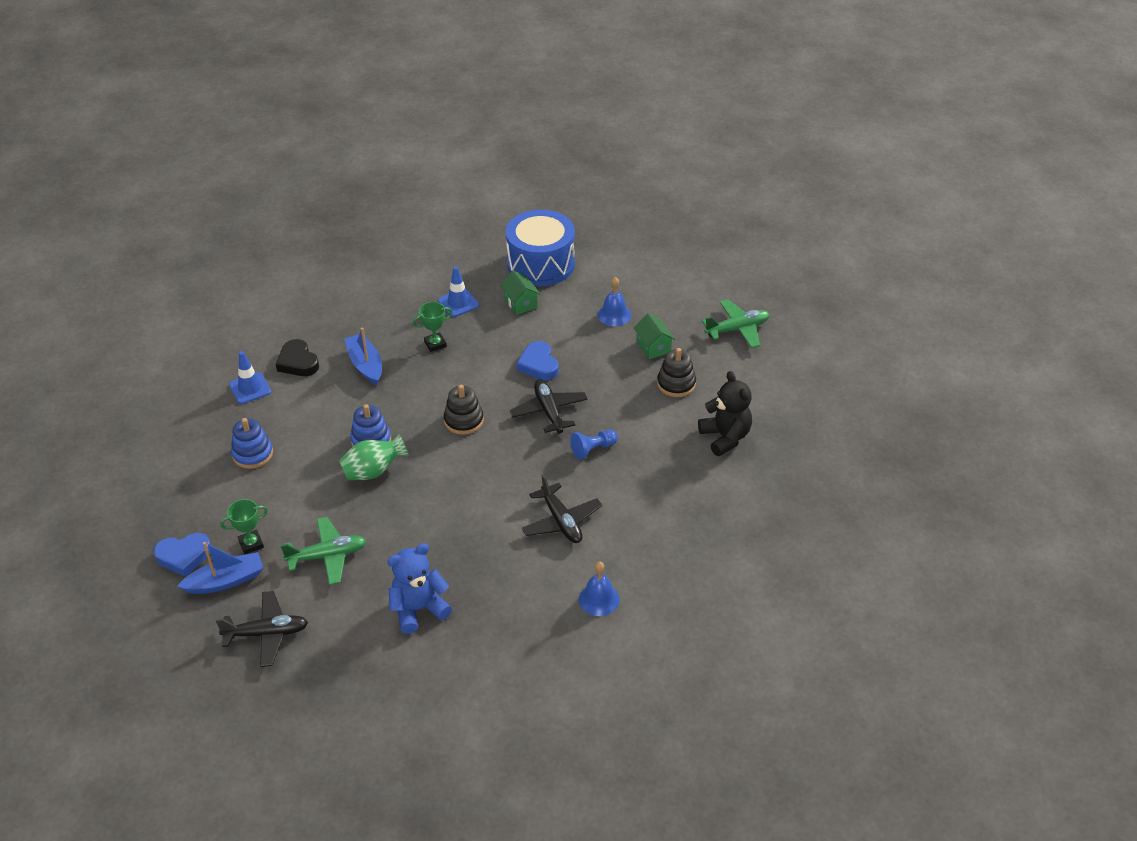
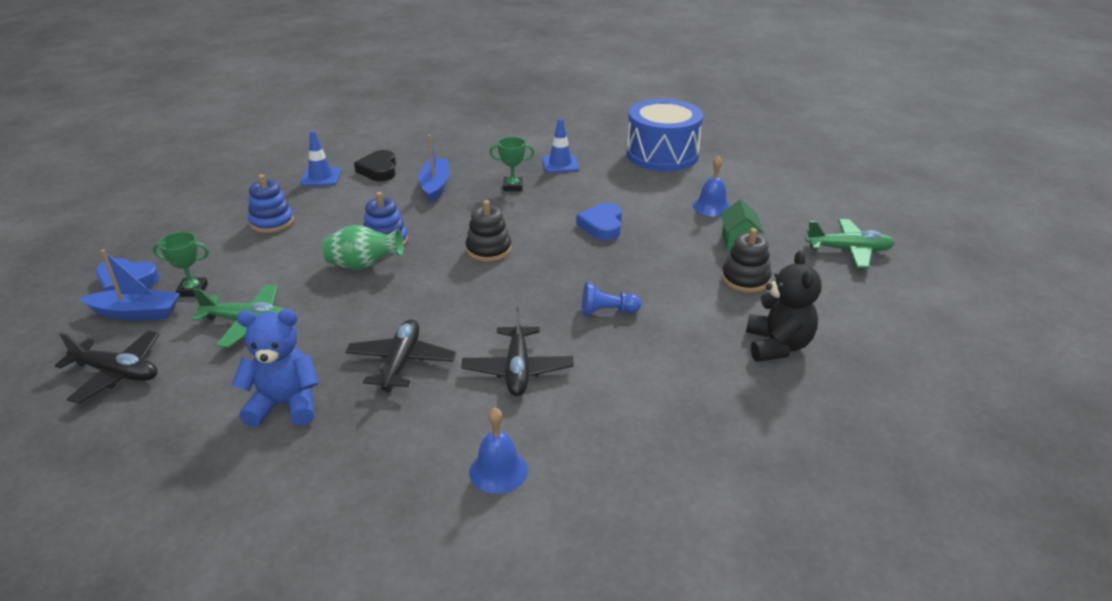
camera: 25 degrees right, 10 degrees down
green house [500,270,540,315] -> none
black plane [510,380,588,434] -> black plane moved to [345,319,456,392]

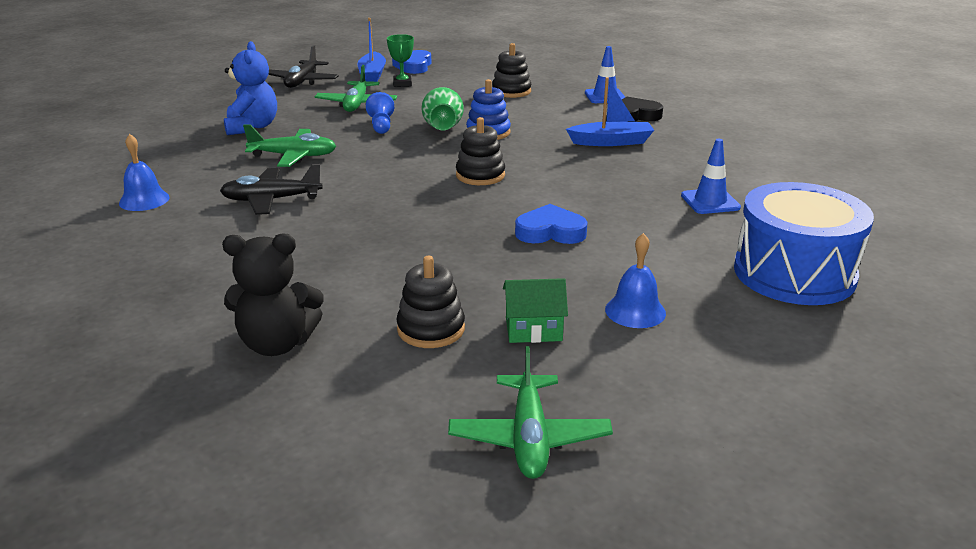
camera: 85 degrees right, 5 degrees down
blue stacking toy [248,174,294,233] -> black stacking toy [492,43,531,98]
black plane [345,319,456,392] -> green plane [243,124,336,167]
green trophy [489,137,534,191] -> none
blue pawn [582,282,641,316] -> blue pawn moved to [366,92,394,134]

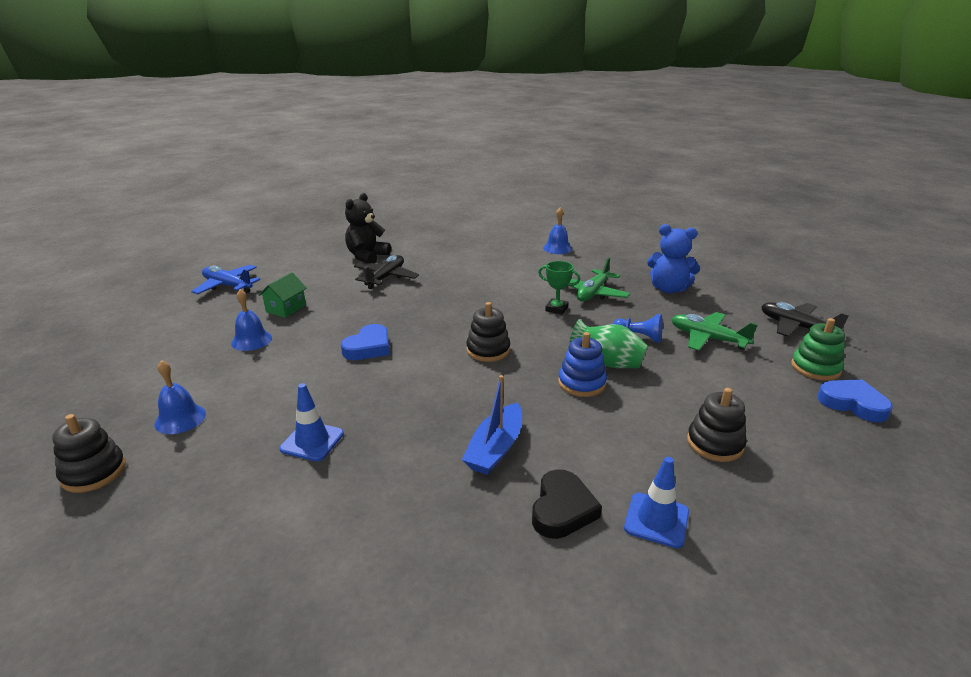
camera: 120 degrees right, 0 degrees up
black plane [220,164,323,215] -> black plane moved to [354,255,419,289]
blue boat [358,18,386,82] -> green stacking toy [791,318,845,381]
green trophy [387,34,414,87] -> green trophy moved to [538,261,580,315]
black stacking toy [396,256,465,348] -> black stacking toy moved to [52,414,126,493]
green plane [448,346,613,479] -> blue plane [191,265,260,294]
blue drum [734,182,874,305] -> blue bell [154,360,206,434]

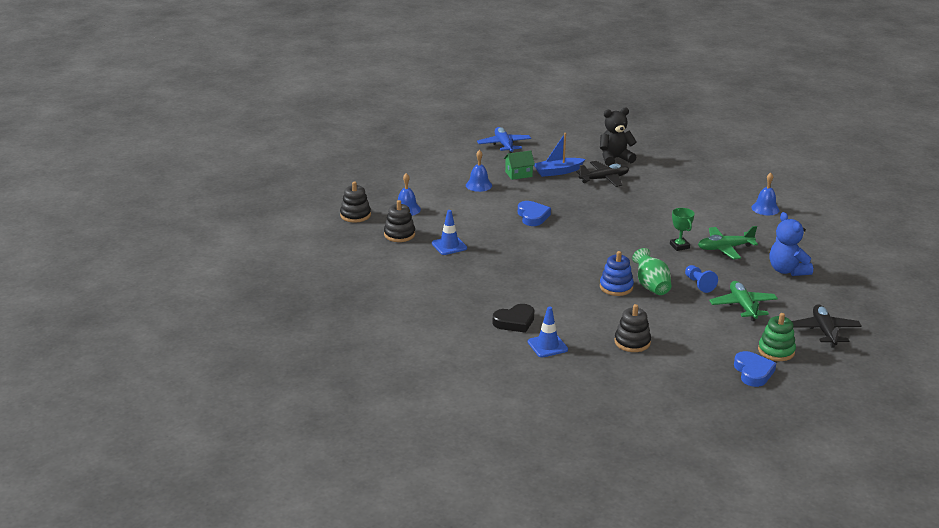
camera: 45 degrees right, 0 degrees up
blue heart [341,324,389,360] -> blue heart turned 90 degrees counterclockwise [518,201,551,226]
blue boat [462,375,522,475] -> blue boat moved to [534,133,585,177]
black stacking toy [466,302,510,362] -> black stacking toy moved to [384,200,415,242]

